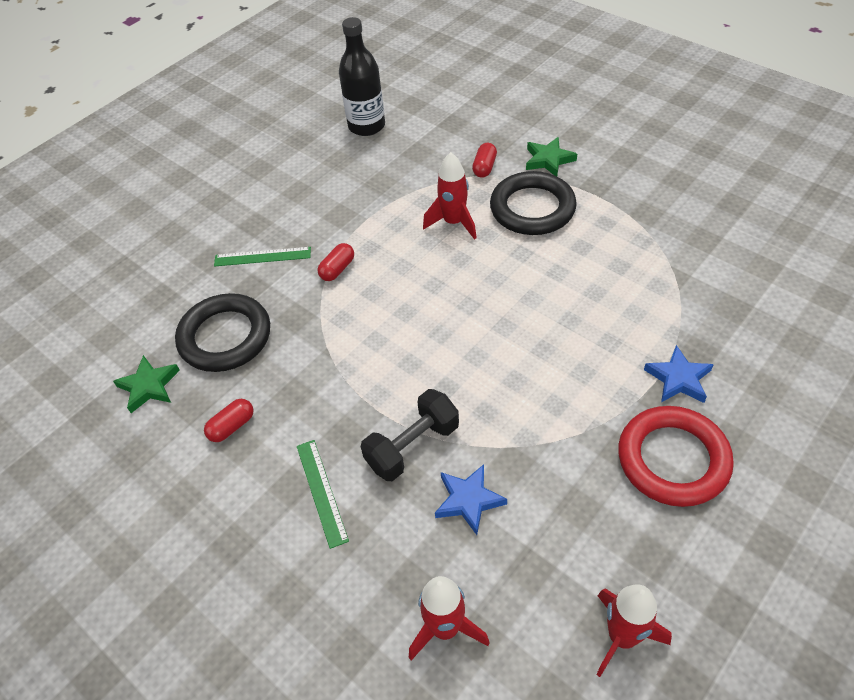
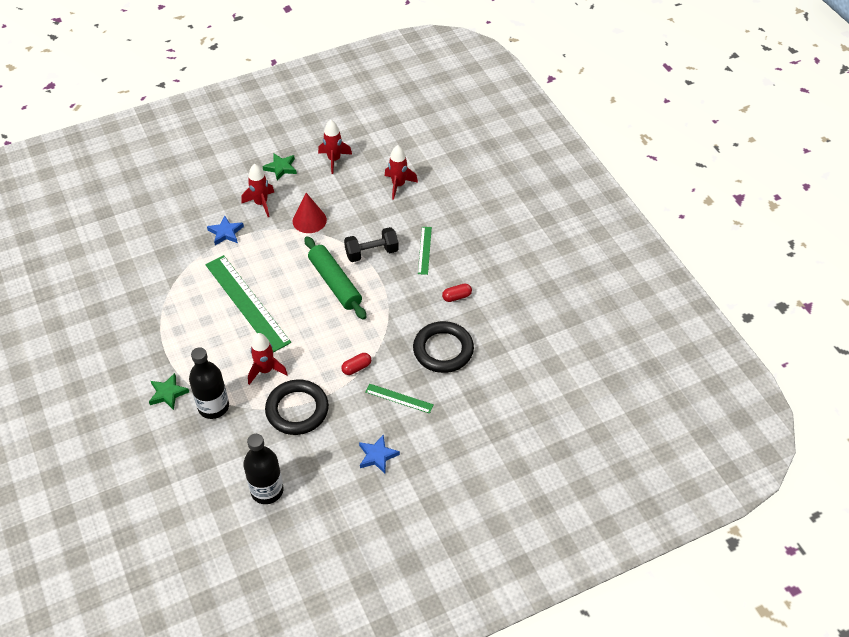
camera: 160 degrees left, 0 degrees up
green star [113,355,180,413] -> green star moved to [262,153,297,181]
blue star [435,464,507,535] -> blue star moved to [359,434,400,474]
red capsule [472,143,497,178] -> black bottle [189,347,229,419]
black ring [490,171,577,235] -> black ring moved to [265,379,329,435]
red ring [618,406,734,507] -> red rocket [241,164,274,217]
none -> green ruler [205,255,291,353]
none -> red cone [293,193,327,233]
none -> green rolling pin [304,236,366,320]

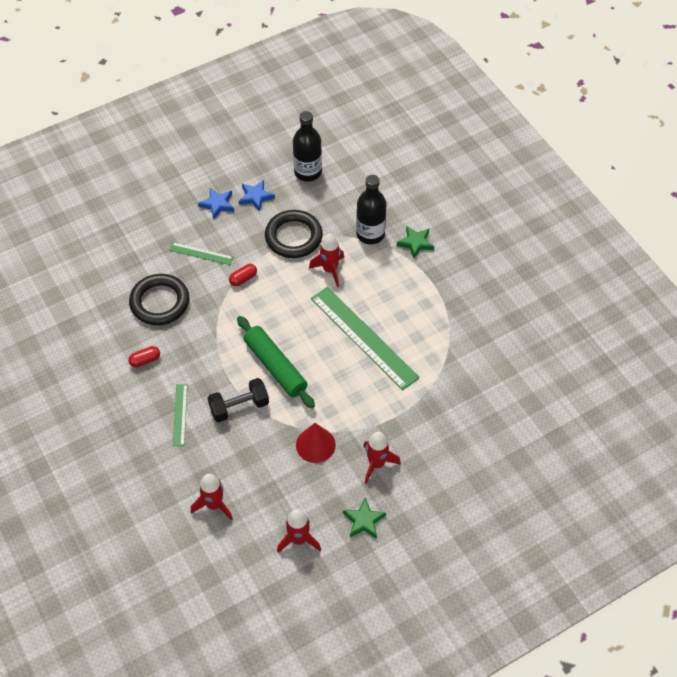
camera: 175 degrees right, 5 degrees up
blue star [207,215,244,245] -> blue star moved to [239,180,275,212]

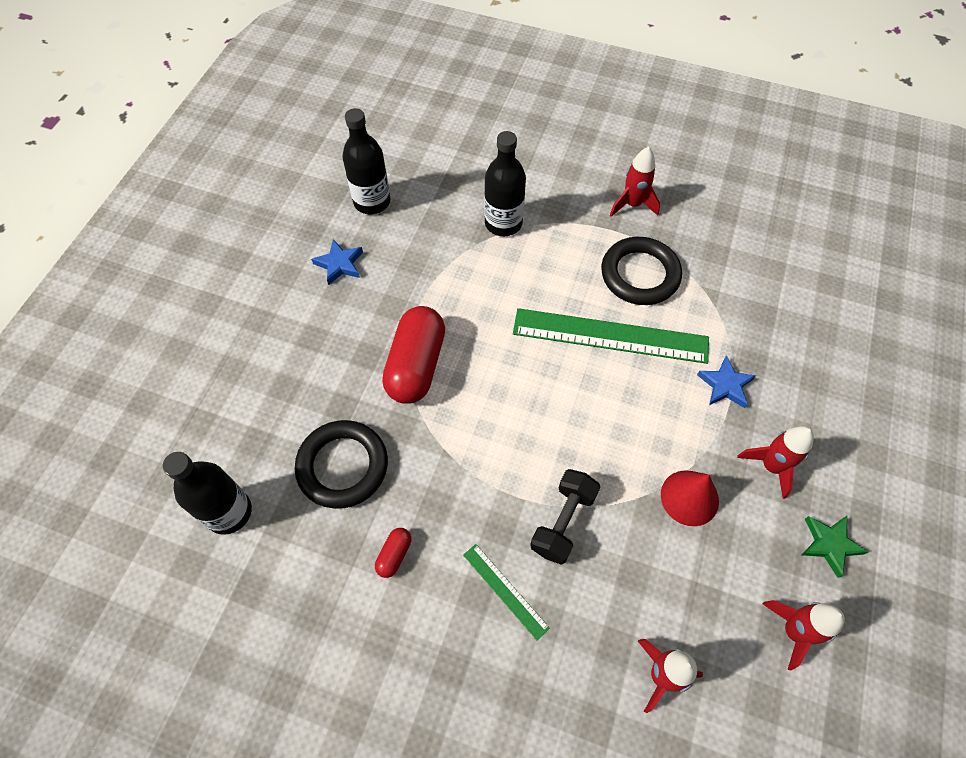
camera: 40 degrees left, 5 degrees up
green ruler [169,243,233,265] -> none
blue star [198,188,234,220] -> blue star moved to [697,355,756,408]
red capsule [229,264,257,286] -> red capsule [382,306,445,404], size x2.29
green rolling pin [237,316,315,409] -> none
black ring [265,210,323,258] -> black ring moved to [601,237,682,305]
red rocket [309,234,344,287] -> red rocket moved to [610,147,660,217]
green star [397,226,434,258] -> none
none -> black bottle [163,452,252,535]

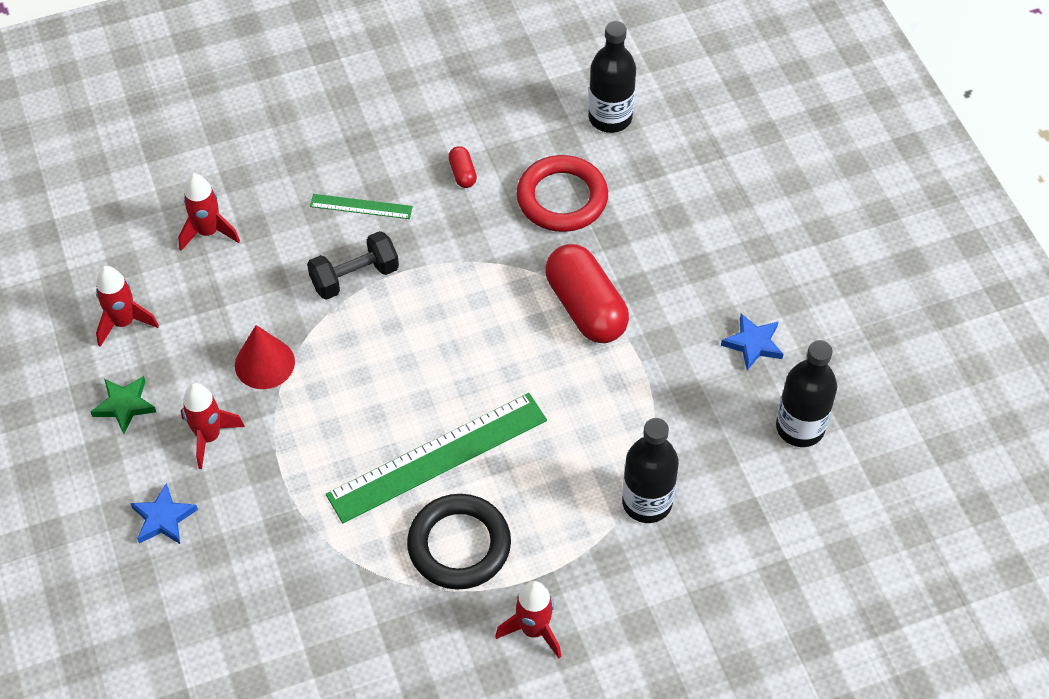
camera: 140 degrees right, 5 degrees down
black ring [295,420,388,509] -> red ring [516,155,608,232]
black dumbbell [530,469,601,565] -> black dumbbell turned 75 degrees clockwise [307,231,399,300]
blue star [697,355,756,408] -> blue star moved to [130,483,198,544]

